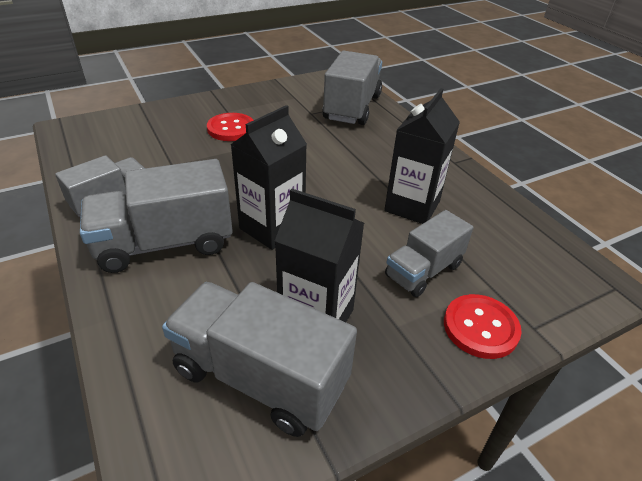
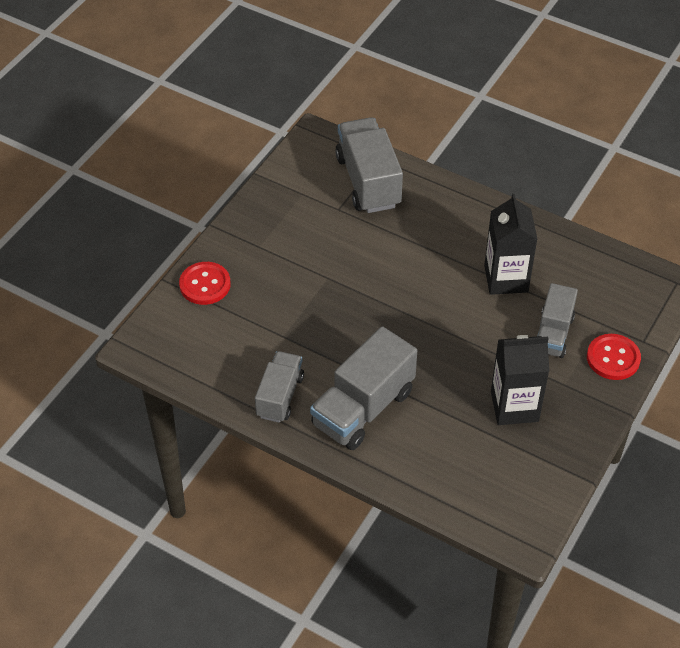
camera: 30 degrees left, 10 degrees up
grey truck [162,282,357,437] -> none
red button [207,113,253,141] -> red button moved to [179,262,231,305]
black carton [231,105,307,250] -> none

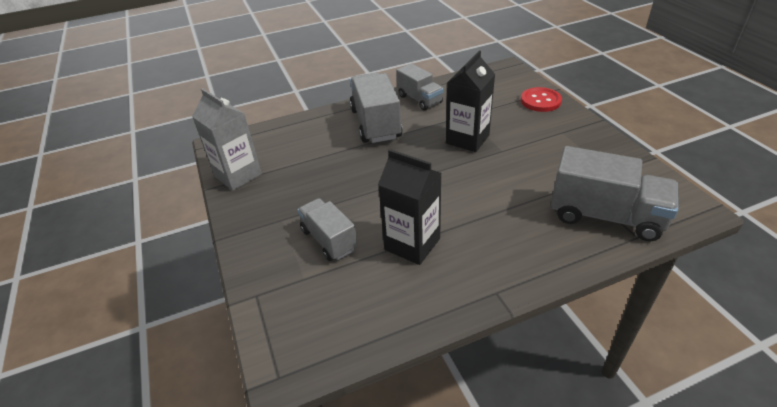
camera: 130 degrees right, 10 degrees down
black carton [491,335,549,425] -> black carton moved to [446,51,495,152]
red button [587,334,641,380] -> none
none -> grey carton [192,88,262,191]

